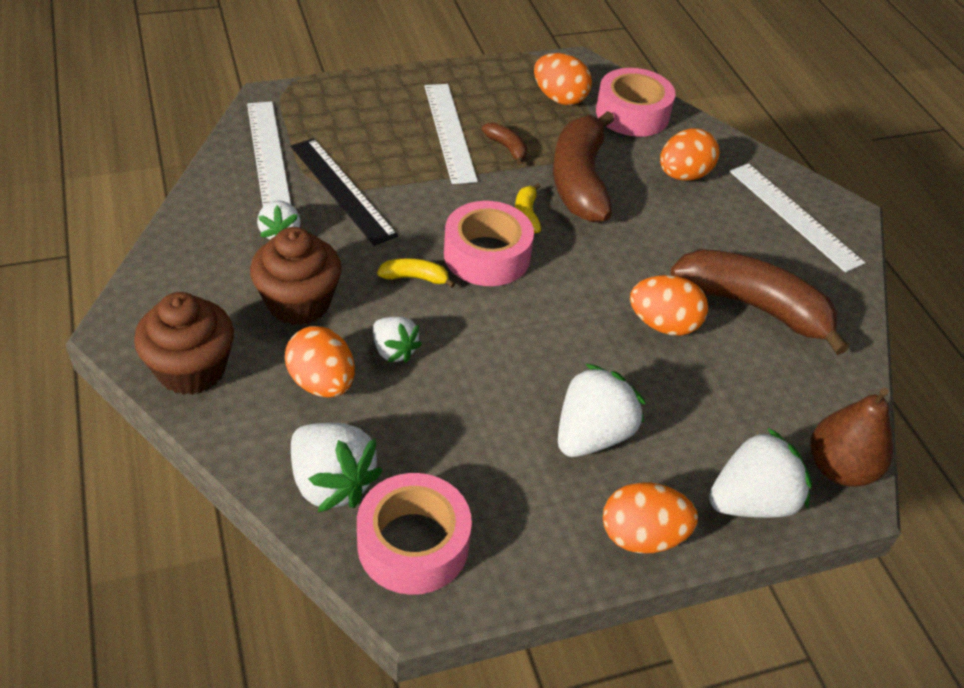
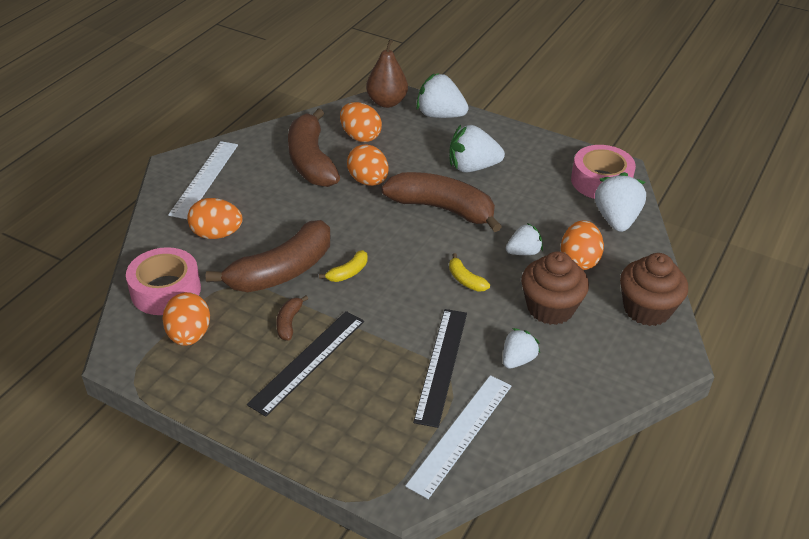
camera: 130 degrees left, 5 degrees down
white strawberry [373,317,422,363] -> white strawberry turned 60 degrees clockwise [506,223,543,255]
white ruler [425,84,478,184] -> black ruler [247,311,364,417]
pink tape [444,201,534,286] -> none
orange egg [603,482,698,553] -> orange egg moved to [340,102,382,142]
none -> brown banana [381,172,502,232]

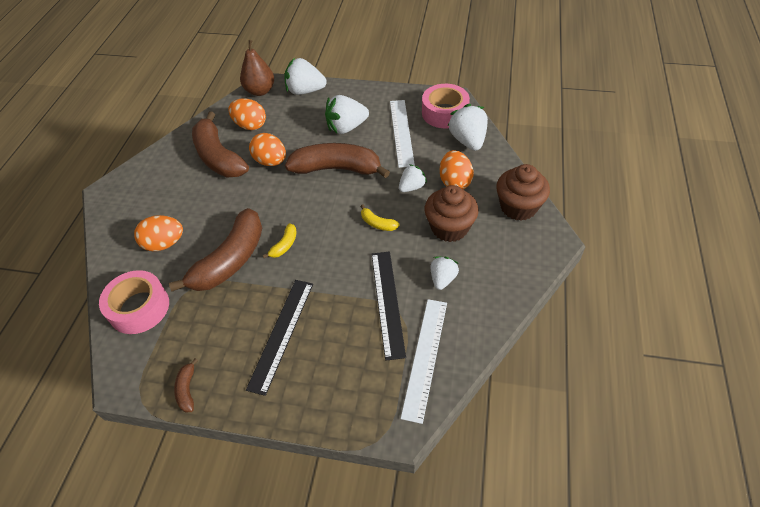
camera: 15 degrees left, 10 degrees up
orange egg [162,292,210,346] -> none
white ruler [168,141,238,219] -> white ruler moved to [390,100,415,168]
brown banana [276,295,308,341] -> brown banana moved to [174,358,198,413]

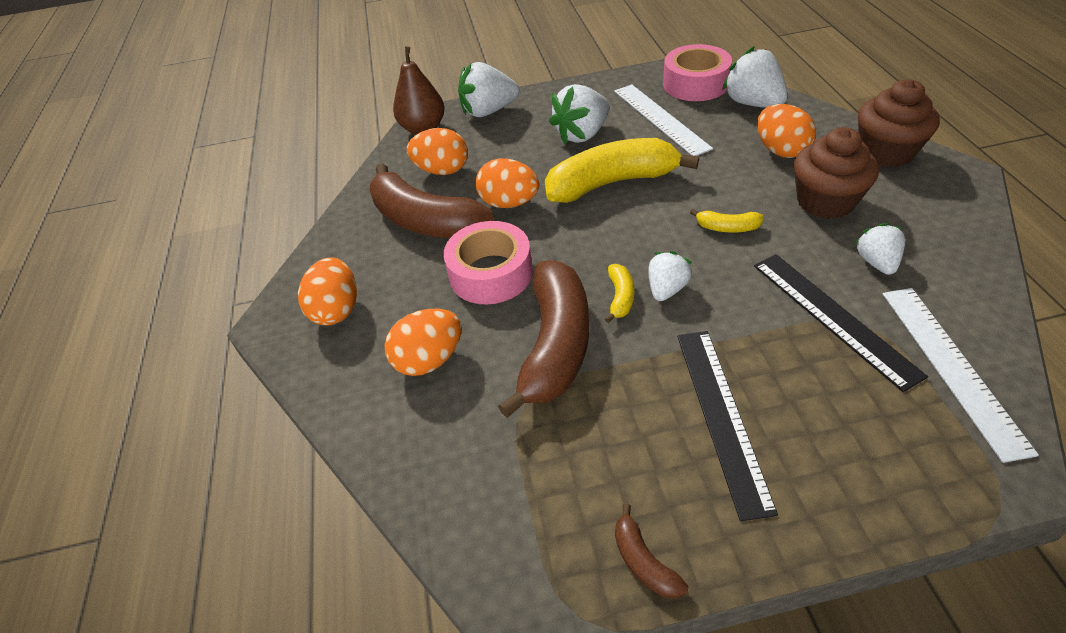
camera: 20 degrees left, 5 degrees down
pink tape [99,270,169,334] -> pink tape moved to [443,221,533,304]
brown banana [285,143,390,178] -> yellow banana [545,138,699,203]
white strawberry [399,164,427,192] -> white strawberry moved to [648,251,692,301]
none -> orange egg [298,257,357,325]

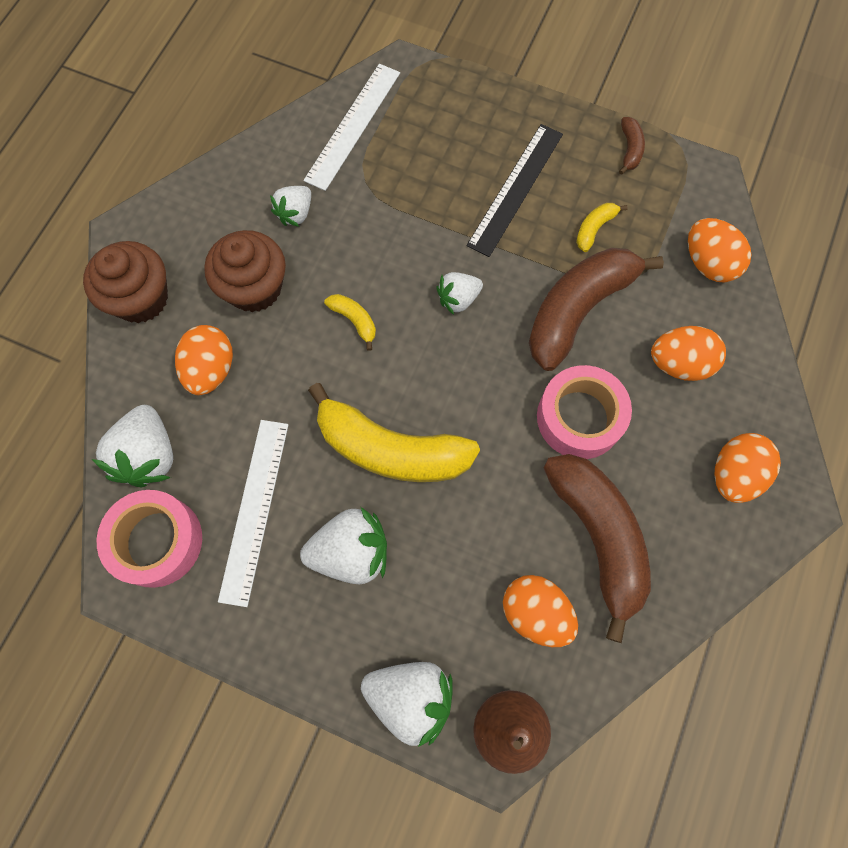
camera: 150 degrees left, 25 degrees up
orange egg [476,158,539,208] -> orange egg moved to [688,218,752,283]
yellow banana [605,264,634,323] -> yellow banana moved to [576,203,628,252]
black ruler [754,254,928,392] -> none

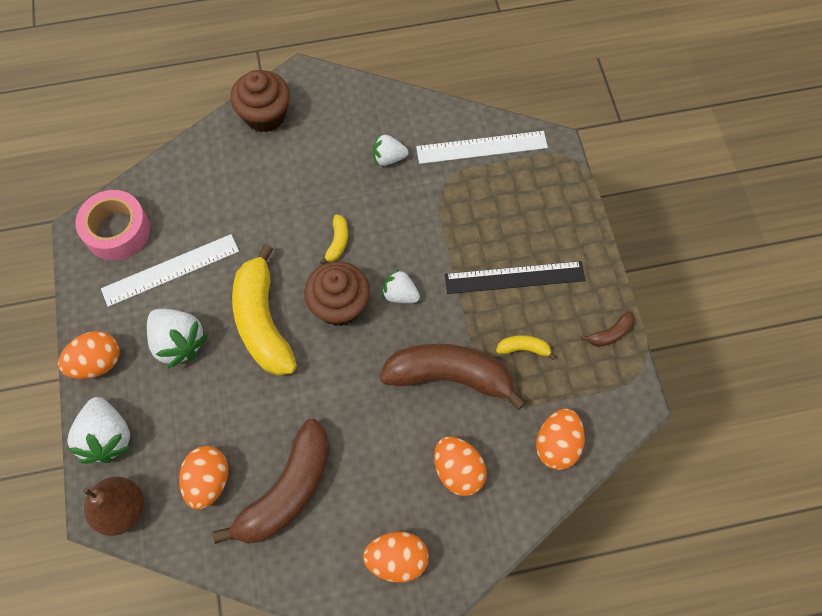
camera: 55 degrees right, 5 degrees down
white strawberry [92,405,173,487] -> none
orange egg [175,325,233,395] -> orange egg moved to [58,331,120,379]
brown cupcake [204,230,286,312] -> brown cupcake moved to [304,261,370,326]
pink tape [537,365,632,459] -> none

